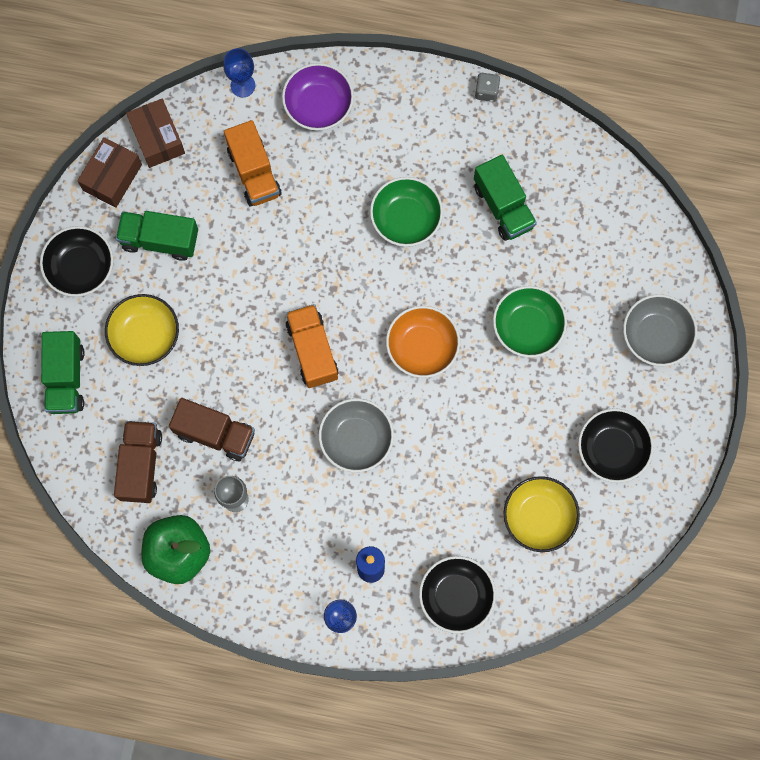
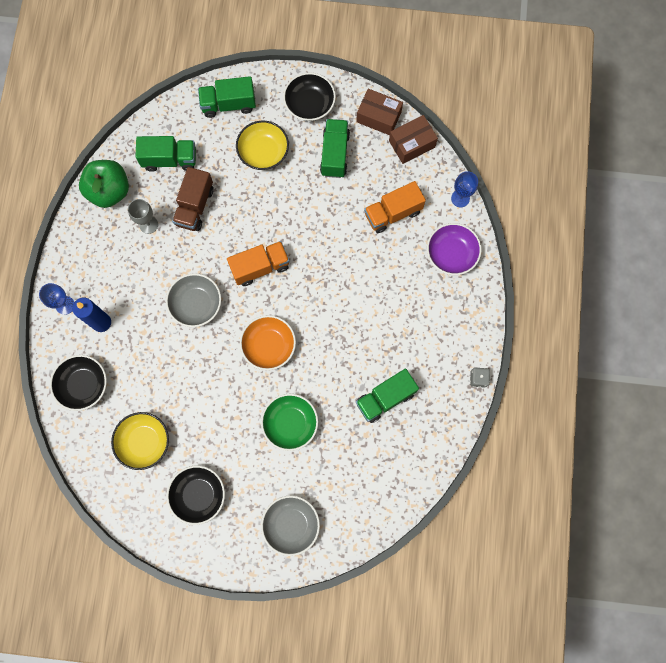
camera: 85 degrees right, 0 degrees up
brown truck [114,421,162,503] -> green truck [136,136,196,172]
green bowl [370,177,443,247] -> none

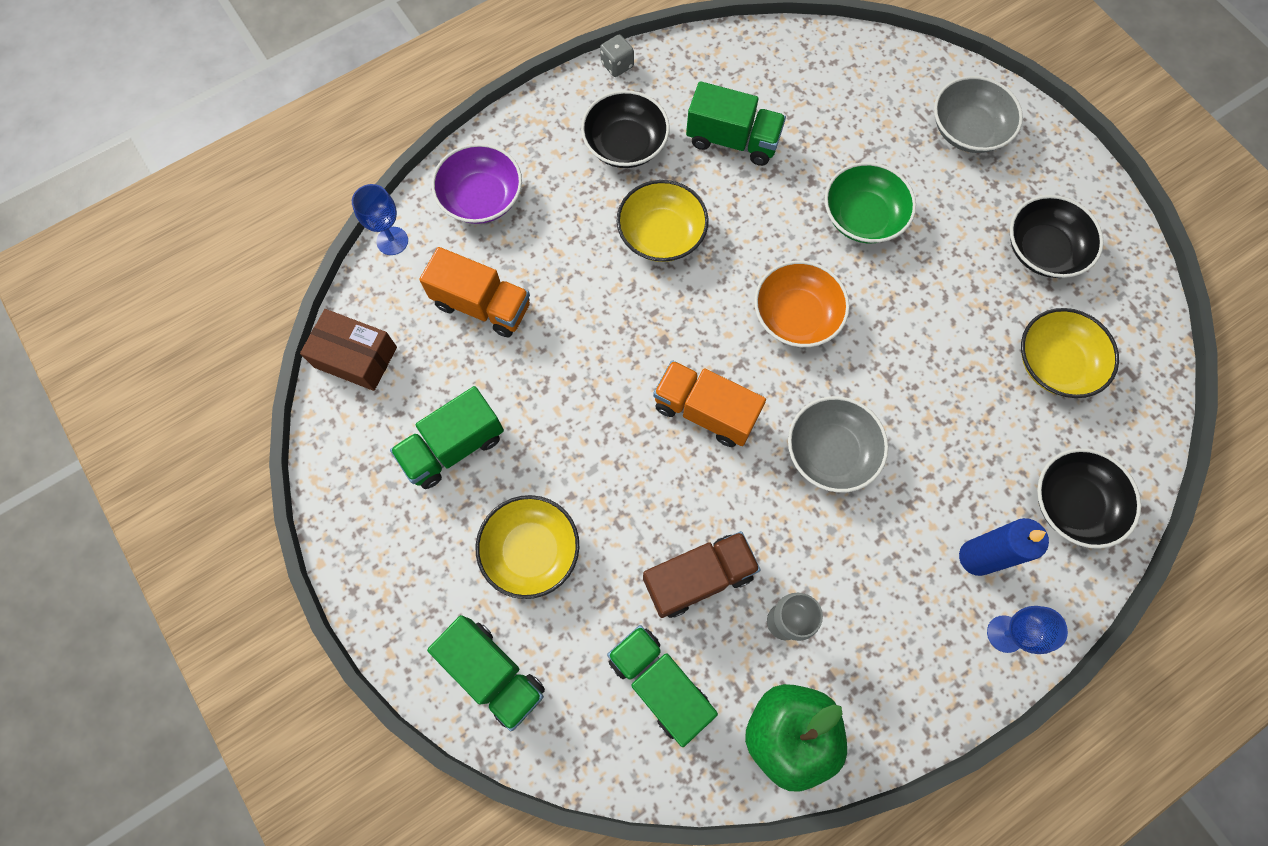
camera: 130 degrees left, 5 degrees down
black bowl [283,72,336,121] -> black bowl moved to [581,90,670,168]
brown box [356,89,403,135] -> none
none -> yellow bowl [617,180,709,262]

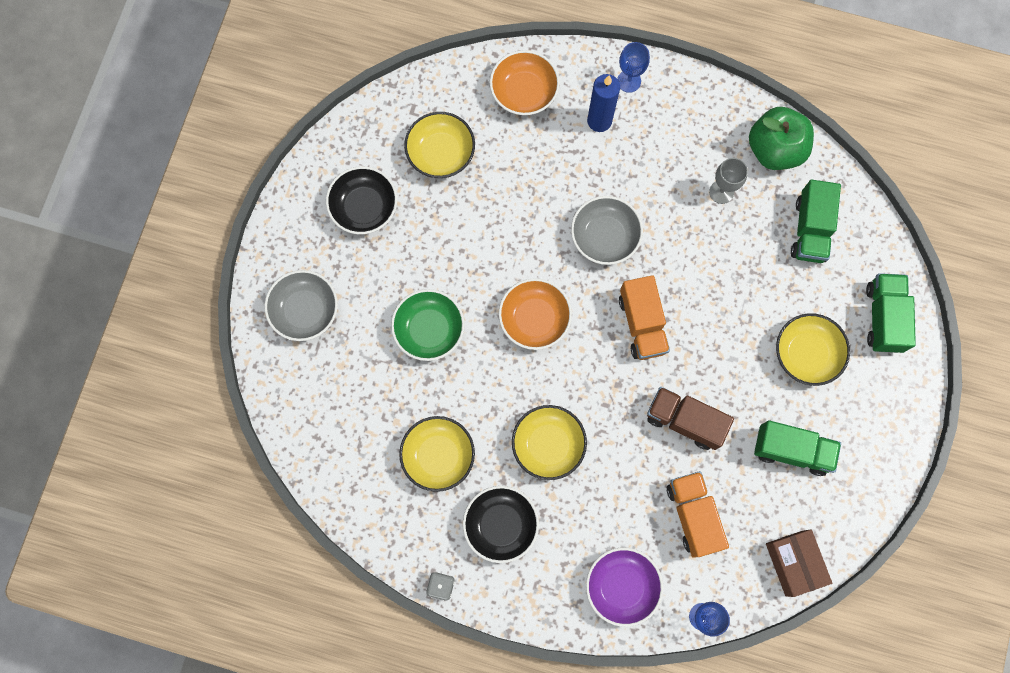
camera: 130 degrees left, 5 degrees up
brown truck [643,531,761,618] -> brown truck moved to [647,387,734,450]
green truck [686,81,786,166] -> yellow bowl [399,416,475,492]
black bowl [1037,448,1141,549] -> orange bowl [490,50,560,115]

